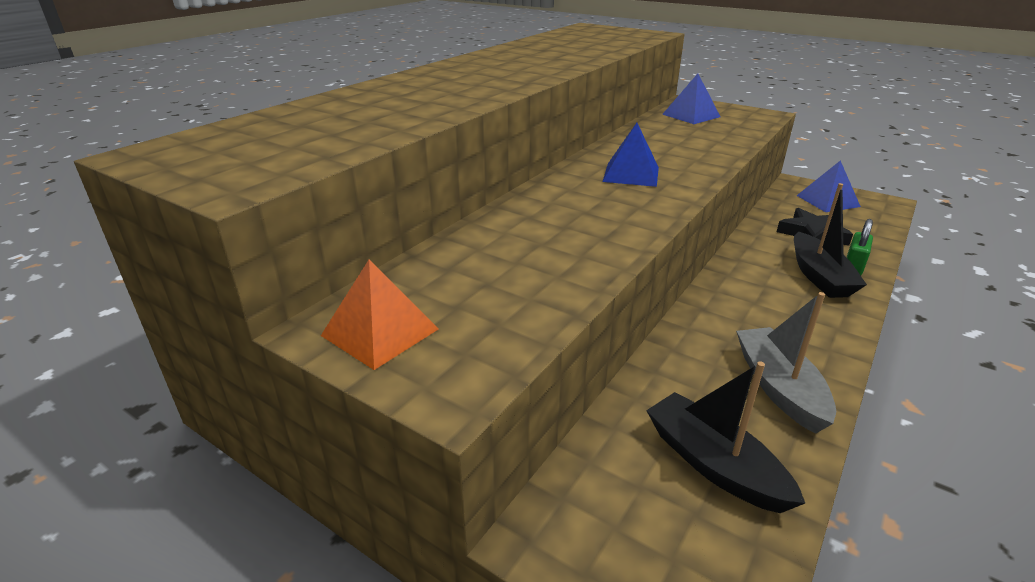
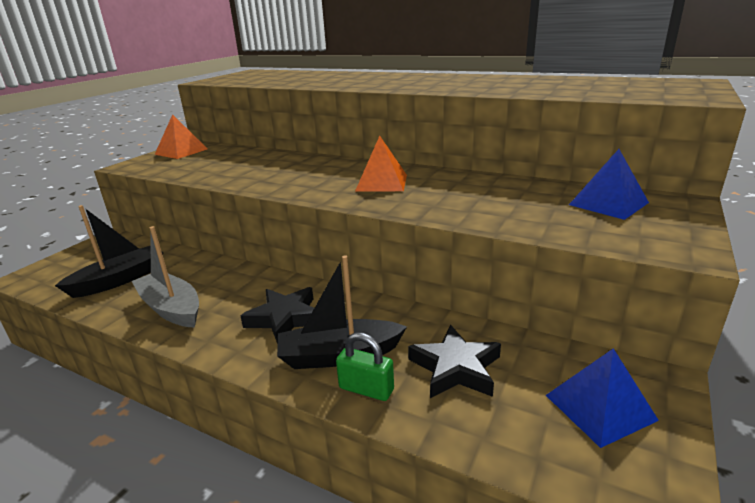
camera: 85 degrees right, 5 degrees down
blue pyramid [602,123,659,187] -> orange pyramid [355,136,407,191]
grey boat [736,292,836,434] -> grey boat turned 120 degrees counterclockwise [132,226,199,328]
none -> black star [241,287,314,344]

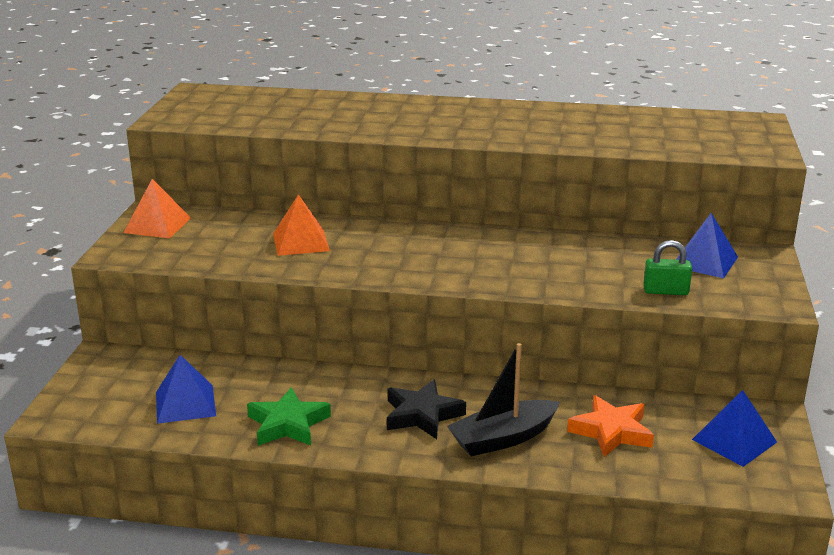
camera: 20 degrees left, 0 degrees up
black boat [55,205,163,298] -> blue pyramid [156,355,216,424]
grey boat [132,226,199,328] -> green star [247,387,331,446]
green padlock [336,332,394,401] -> green padlock moved to [643,240,692,295]
orange pyramid [355,136,407,191] -> orange pyramid moved to [273,194,330,256]
black star [408,325,501,398] -> orange star [567,395,654,457]

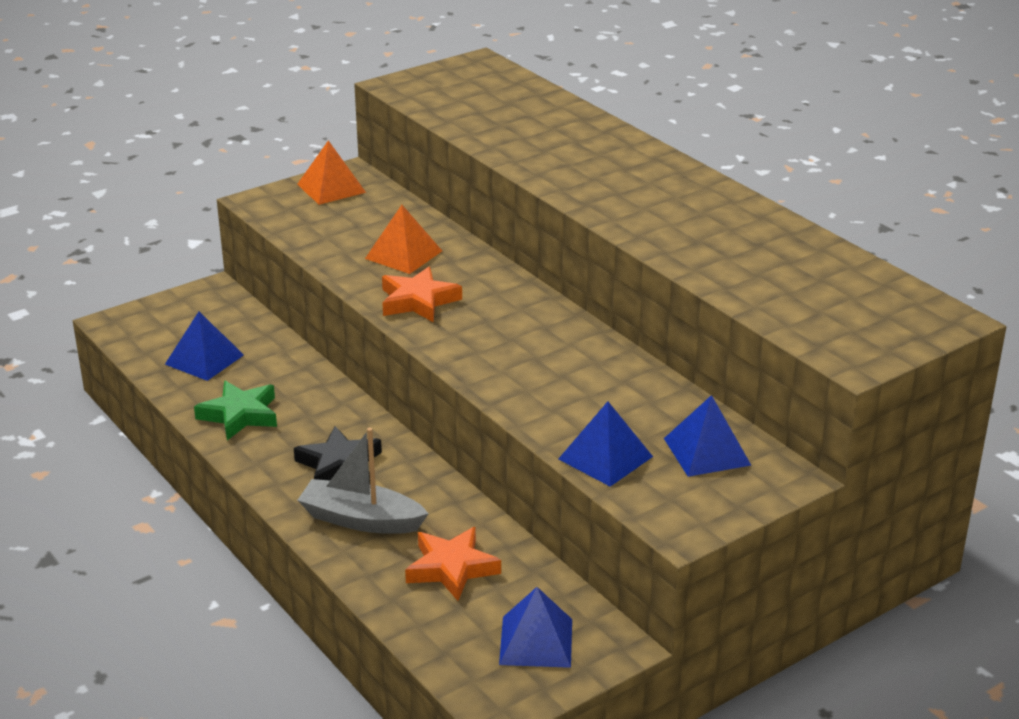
camera: 45 degrees right, 5 degrees up
black boat [447,343,560,456] -> grey boat [298,428,429,534]
green padlock [643,240,692,295] -> blue pyramid [559,401,653,487]
none -> orange star [382,267,462,322]

